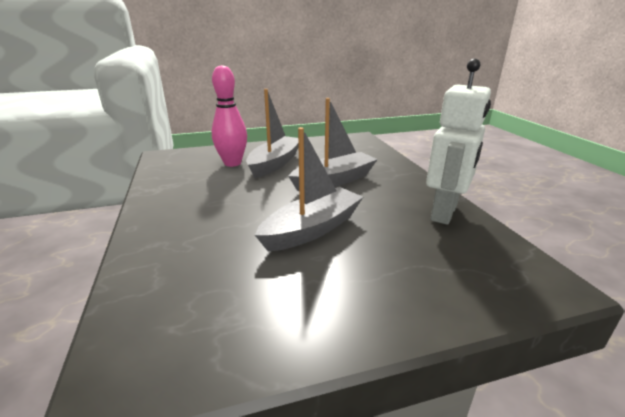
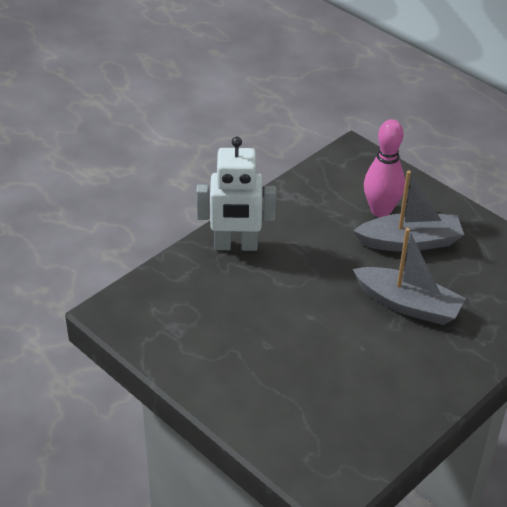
camera: 60 degrees right, 15 degrees up
grey boat [255,127,363,252] -> none
white robot [426,59,491,225] -> white robot moved to [196,137,276,251]

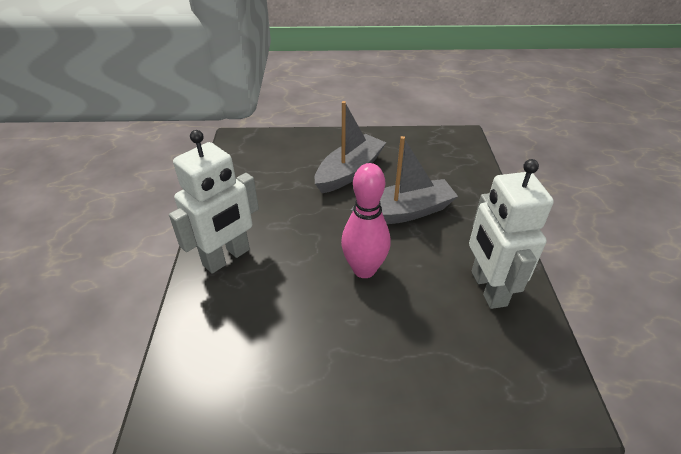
camera: 45 degrees left, 0 degrees up
pink bowling pin [364,119,405,217] -> pink bowling pin moved to [341,163,391,278]
none -> white robot [469,159,554,309]

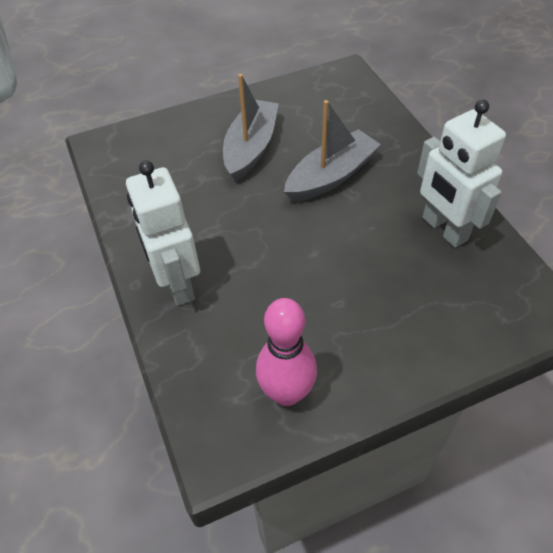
camera: 20 degrees left, 10 degrees up
white robot [169,130,259,274] -> white robot turned 135 degrees clockwise [126,161,200,306]
pink bowling pin [341,163,391,278] -> pink bowling pin moved to [256,298,317,406]

